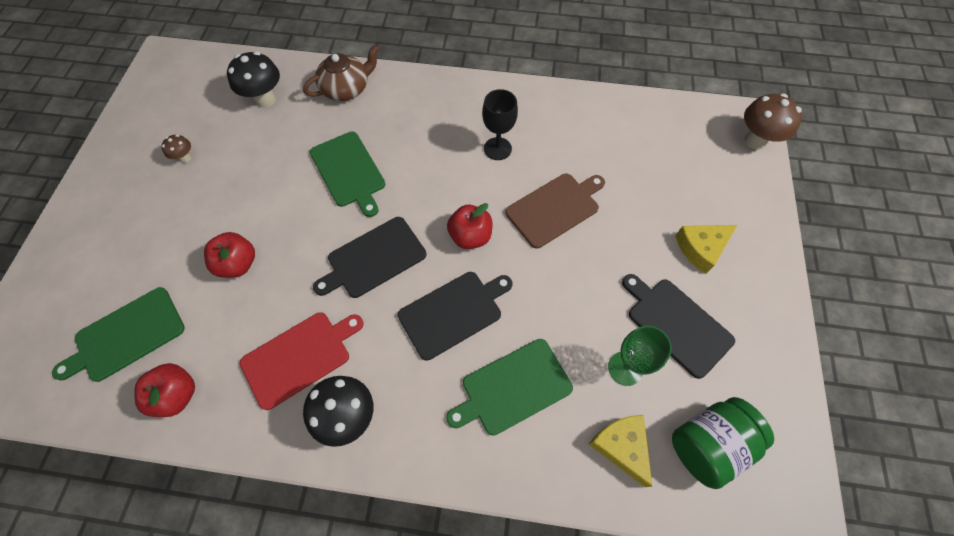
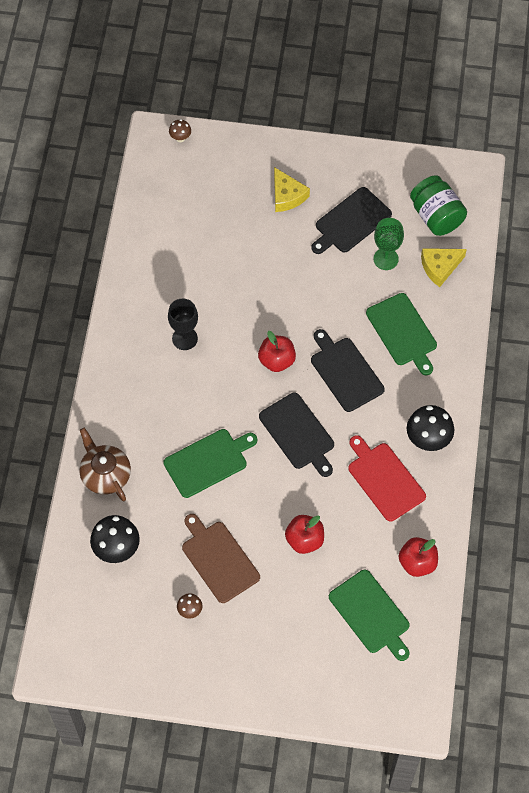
camera: 90 degrees left, 0 degrees up
brown cutting board [505,173,605,249] -> brown cutting board moved to [182,514,260,603]
brown mushroom [744,93,802,150] -> brown mushroom [169,119,191,142], size x0.52

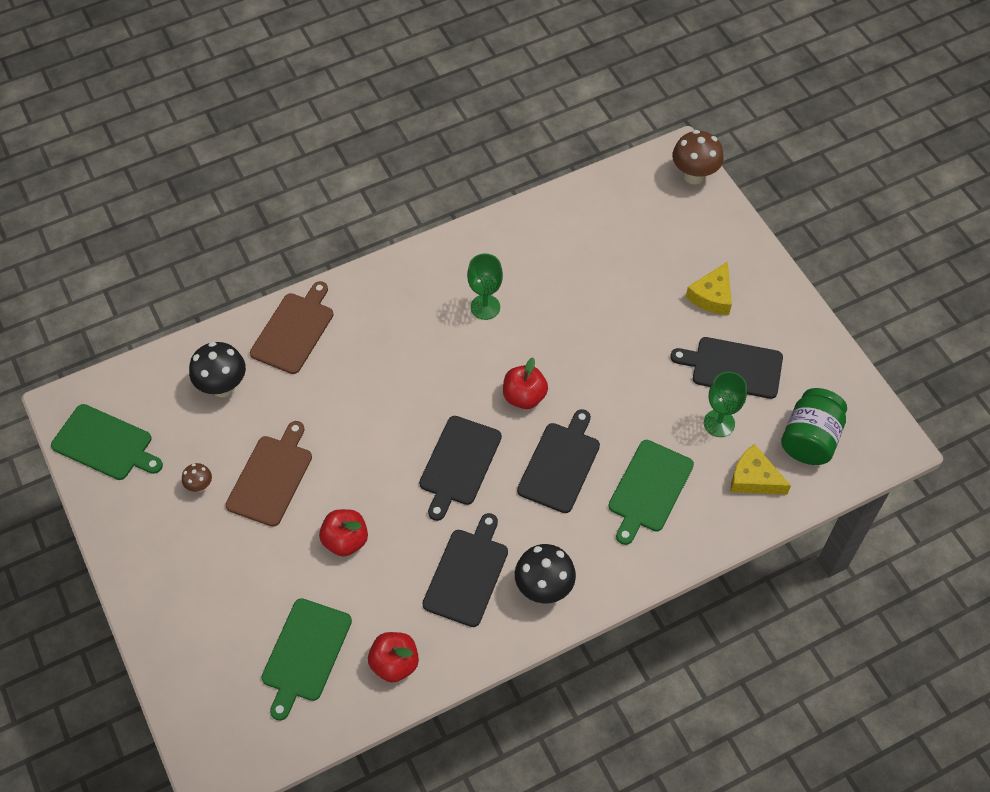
camera: 55 degrees right, 5 degrees down
brown teapot [79,428,131,501] -> brown cutting board [250,281,333,374]
green cutting board [163,429,257,498] -> green cutting board moved to [51,404,163,480]
black goblet [168,298,198,350] -> green goblet [467,253,503,320]
brown mushroom [169,119,191,142] -> brown mushroom [672,130,724,184], size x1.93
red cutting board [348,435,426,522] -> black cutting board [423,513,508,627]

